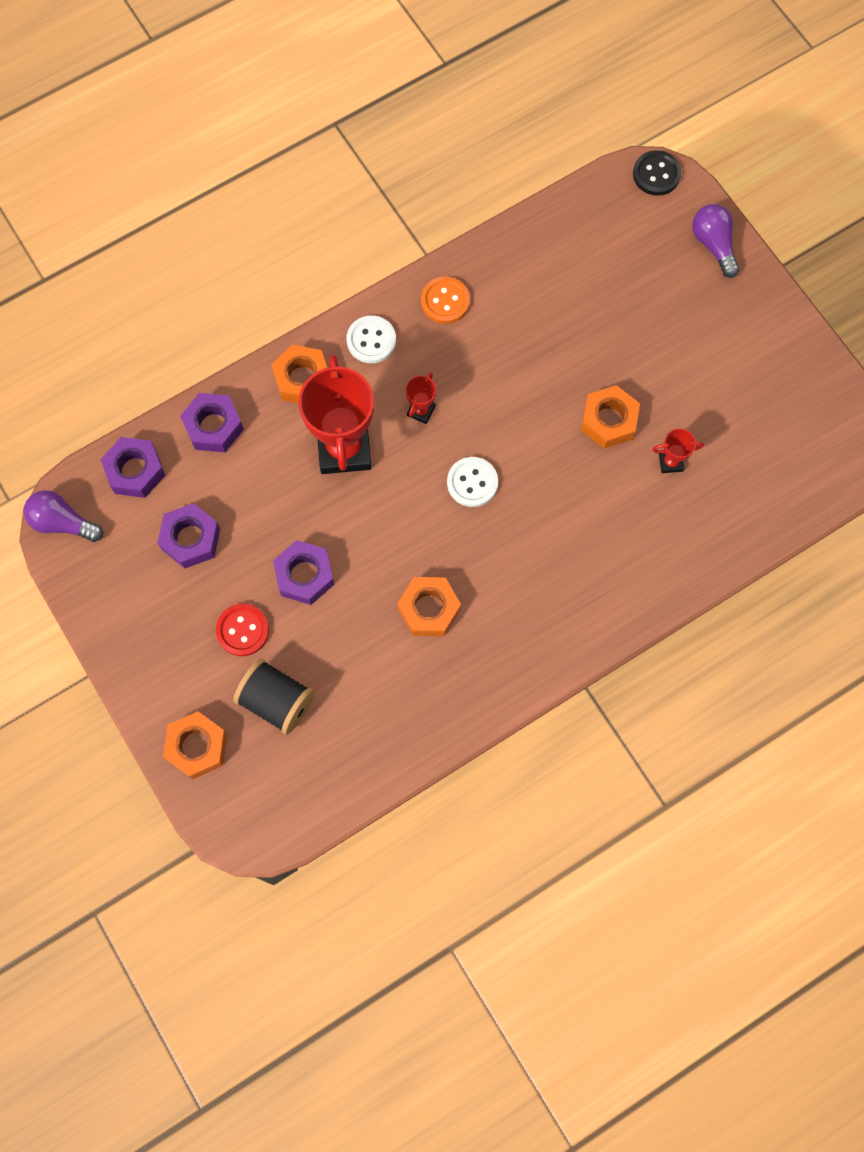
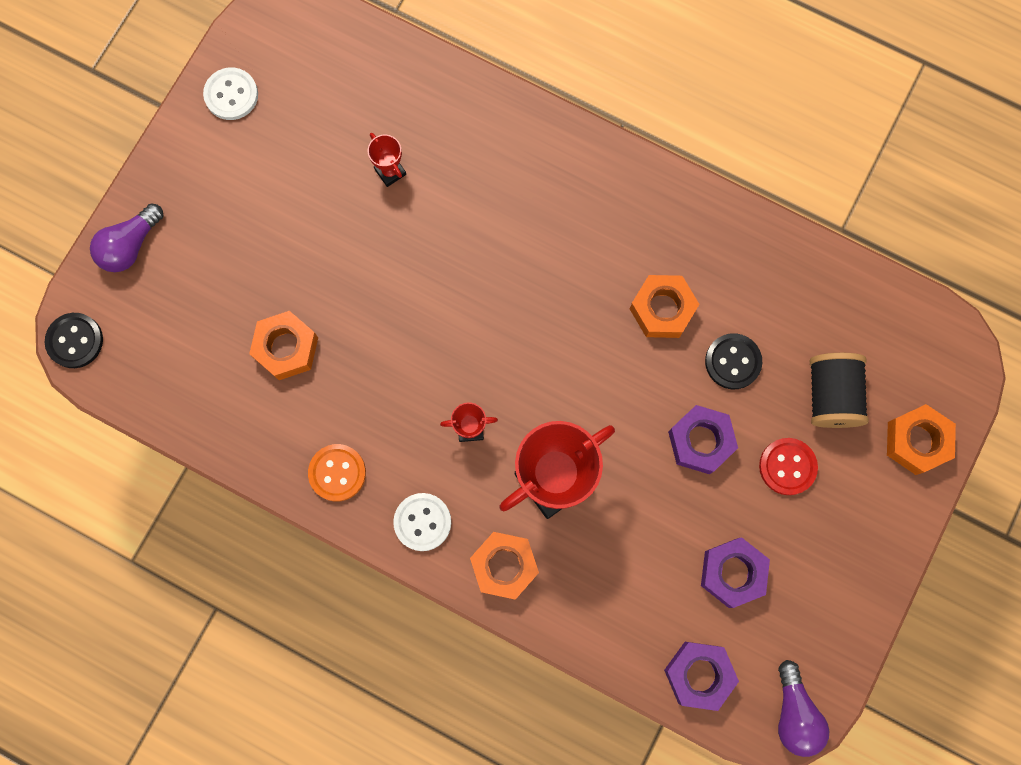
camera: 120 degrees left, 5 degrees up
purple nut [181,393,244,452] -> none
white button [447,457,498,507] -> white button moved to [203,67,258,120]
orange nut [581,385,640,449] -> orange nut moved to [249,311,318,380]
none -> black button [705,333,762,389]

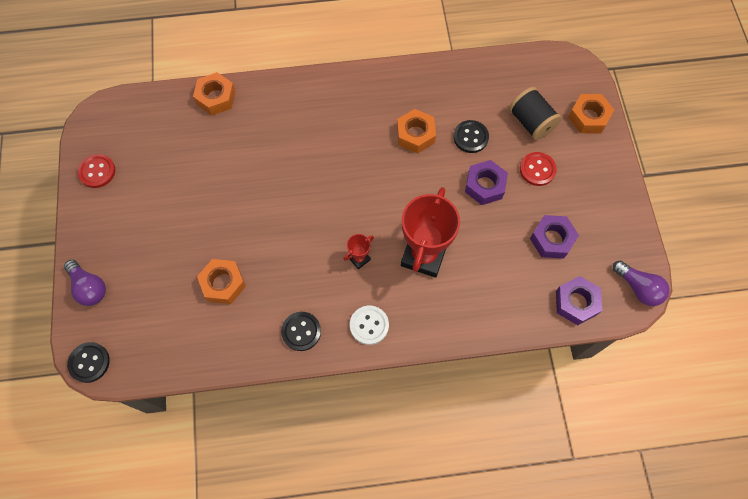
camera: 35 degrees left, 10 degrees down
purple light bulb [90,203,163,272] -> purple light bulb turned 45 degrees counterclockwise [64,260,106,306]
white button [203,67,258,120] -> red button [78,154,115,188]
orange button [308,444,366,501] -> black button [281,312,321,351]
red trophy [368,133,406,187] -> none
orange nut [470,532,539,600] -> orange nut moved to [193,72,236,115]

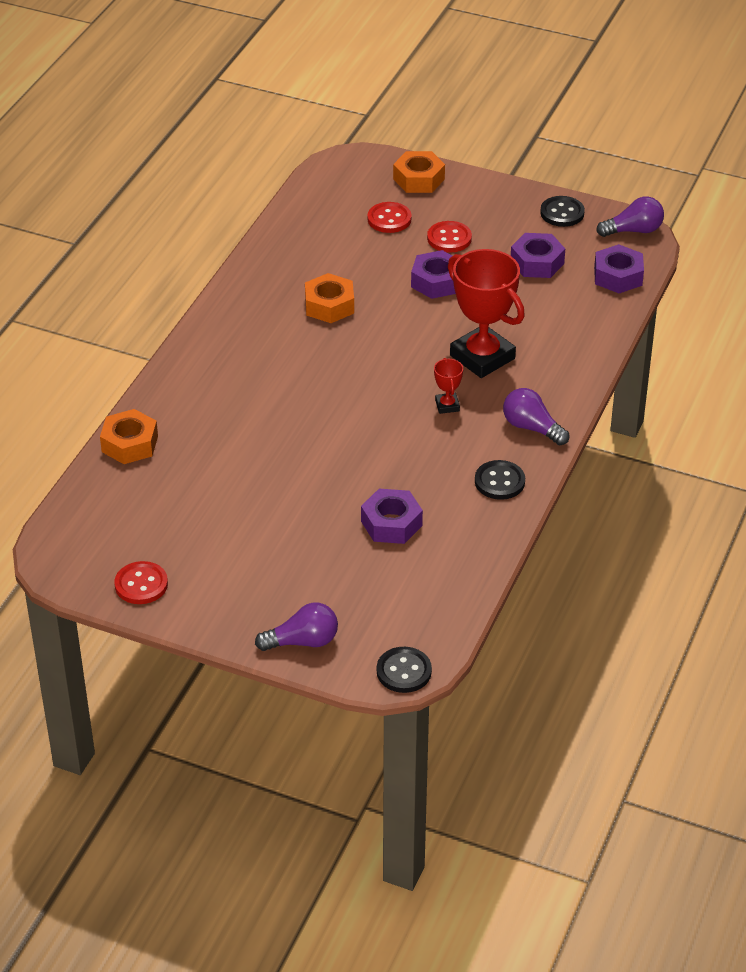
camera: 60 degrees left, 25 degrees down
orange nut [197,259,246,304] -> purple nut [361,489,423,544]
white button [350,306,389,345] -> purple light bulb [503,388,569,445]
black button [453,120,489,153] -> black button moved to [540,196,585,227]
black spool [509,87,562,140] -> red button [368,202,411,233]

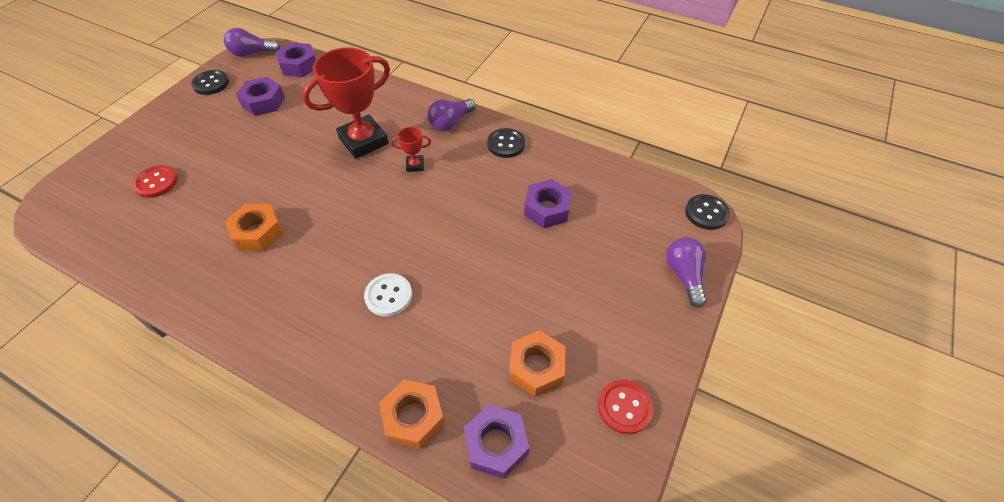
camera: 85 degrees left, 10 degrees up
orange nut [393,151,445,193] -> orange nut moved to [509,330,566,397]
purple nut [411,250,456,299] -> purple nut moved to [464,405,529,479]
red button [427,221,472,253] -> none
purple light bulb [596,197,664,237] -> purple light bulb turned 90 degrees counterclockwise [224,28,280,57]
none -> white button [364,273,412,317]

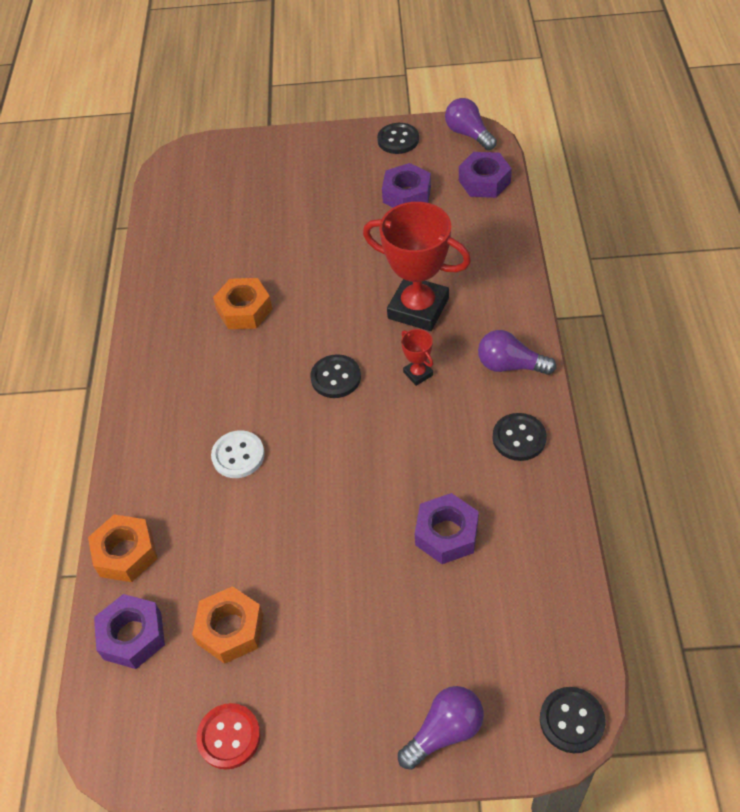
camera: 65 degrees right, 0 degrees up
red button [132,165,178,198] -> none
none -> black button [310,354,361,398]

